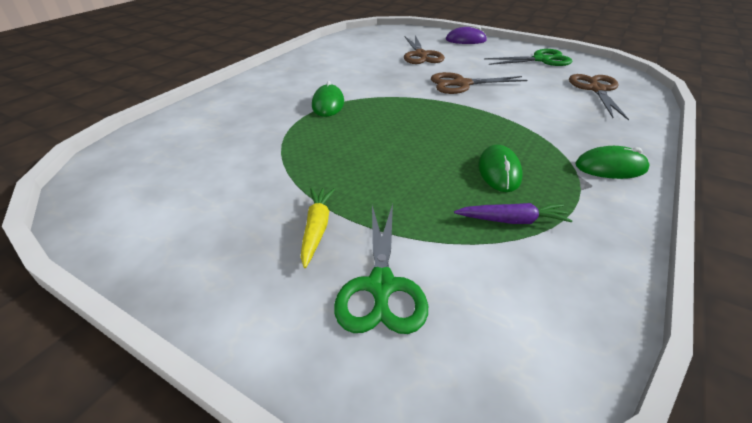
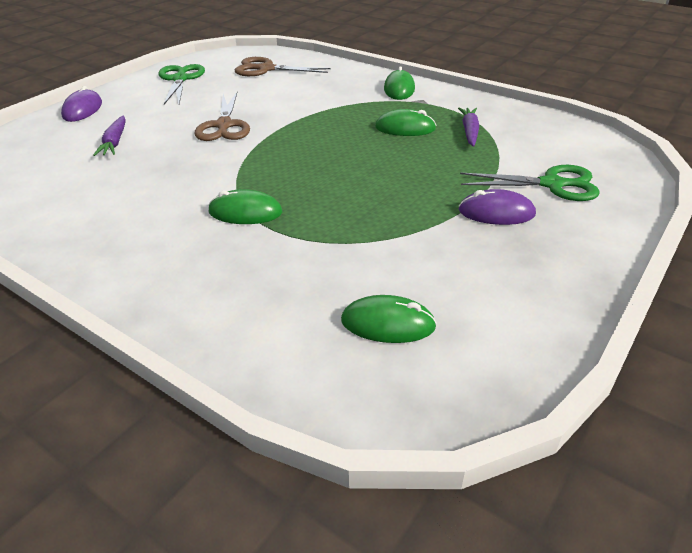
camera: 85 degrees left, 0 degrees up
yellow carrot [301,188,335,268] -> purple mouse [459,189,536,225]
brown scissors [404,35,445,64] -> purple carrot [93,116,126,156]
none -> green mouse [341,295,437,343]

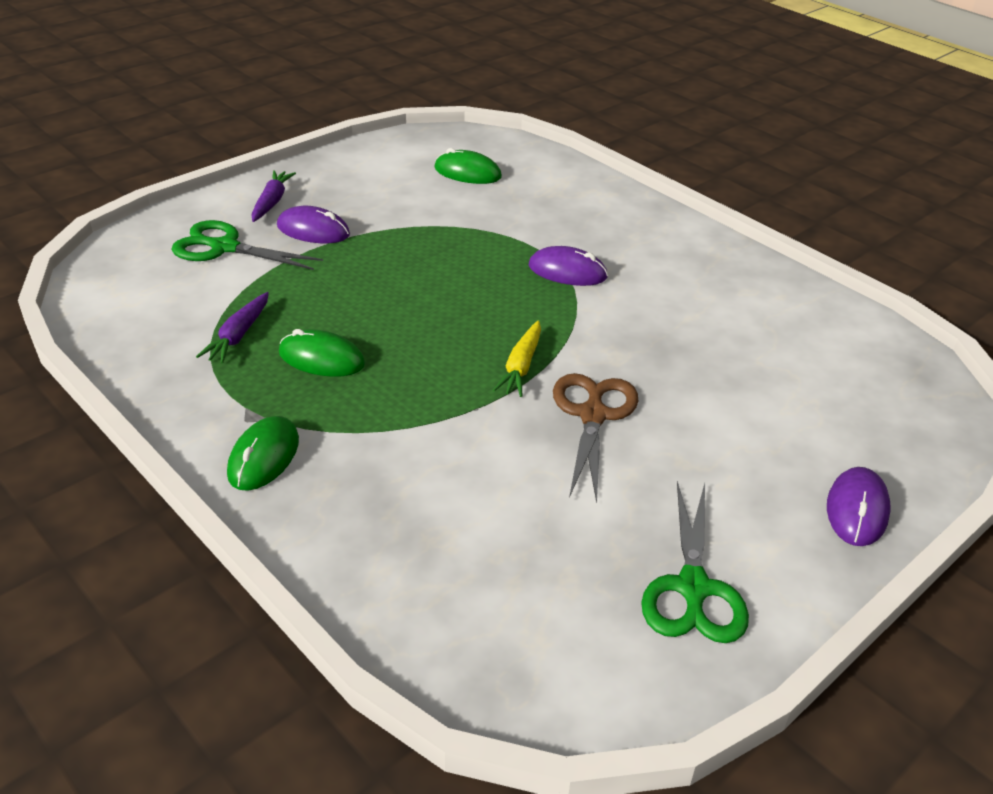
camera: 170 degrees left, 0 degrees up
purple carrot [93,116,126,156] -> purple carrot moved to [252,170,296,222]
green mouse [208,189,282,224] -> purple mouse [529,246,608,286]
brown scissors [235,57,331,76] -> none
none -> yellow carrot [493,320,541,397]

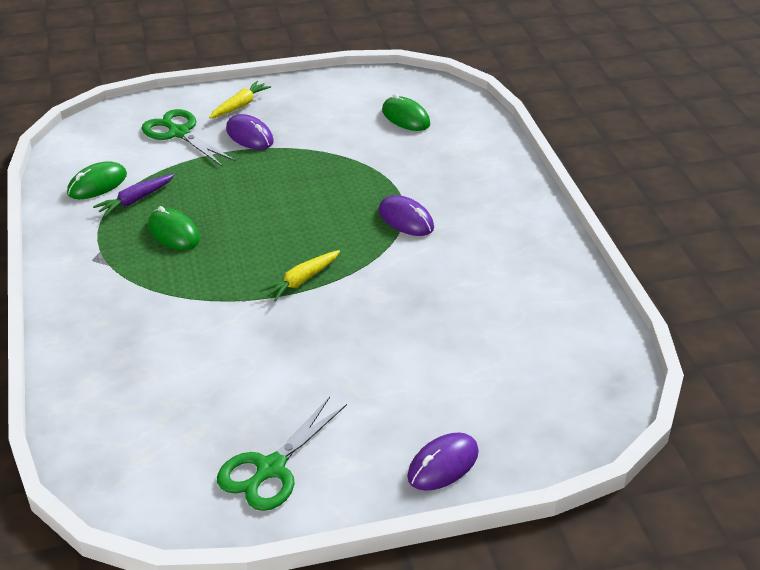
camera: 30 degrees right, 0 degrees up
green mouse [227,416,299,491] -> green mouse moved to [67,161,127,199]
purple carrot [252,170,296,222] -> yellow carrot [209,81,271,119]
brown scissors [553,373,639,503] -> none

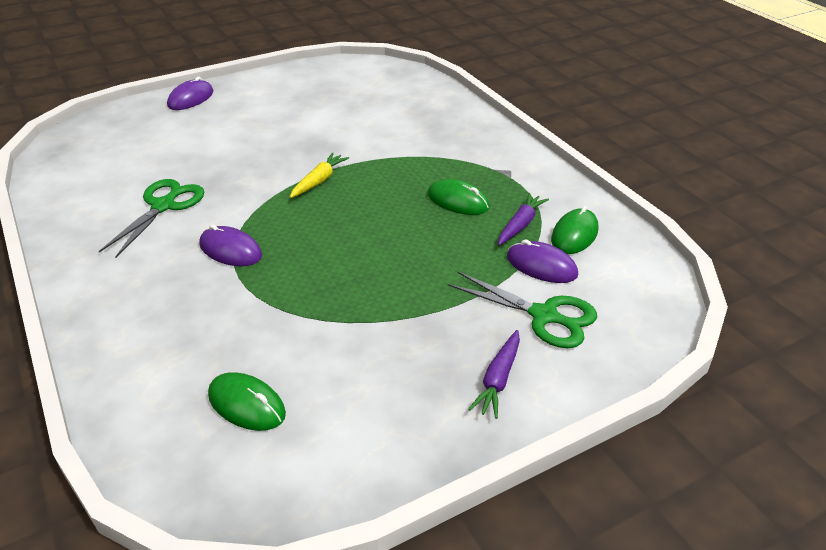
camera: 165 degrees right, 0 degrees up
yellow carrot [209,81,271,119] -> purple carrot [468,330,520,419]
green scissors [217,396,347,511] -> green scissors moved to [99,179,204,258]
purple mouse [226,114,274,150] -> purple mouse moved to [507,240,578,283]

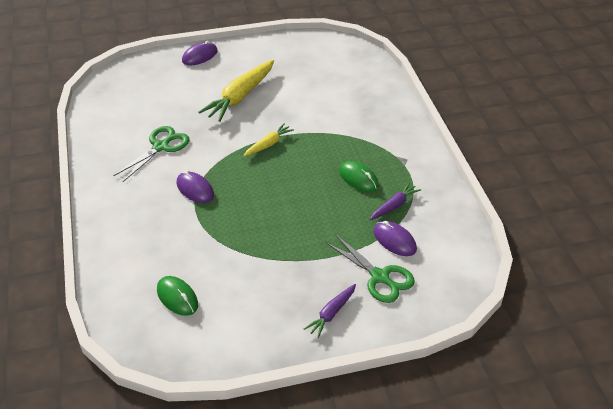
camera: 15 degrees right, 5 degrees up
green mouse [551,206,598,254] -> none
none -> yellow carrot [199,60,274,122]

